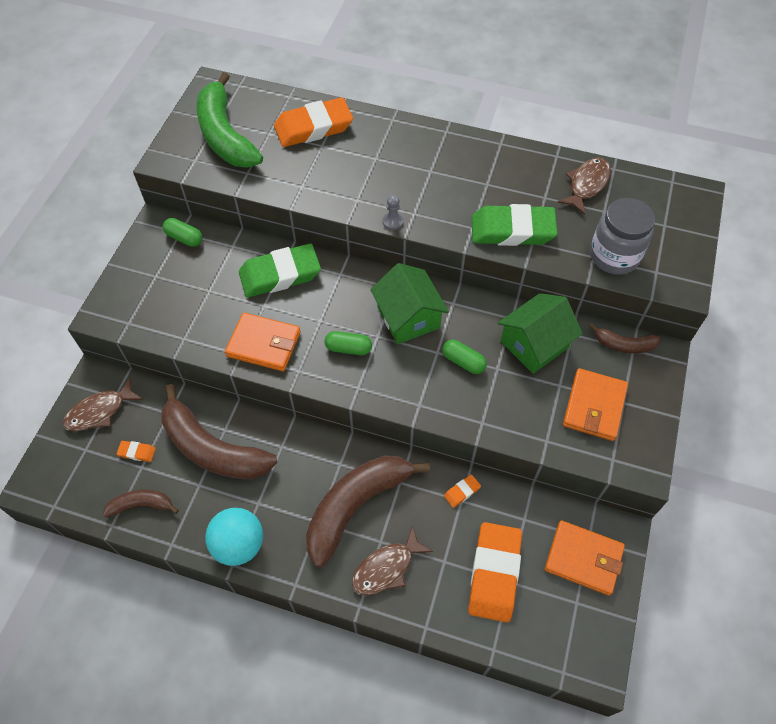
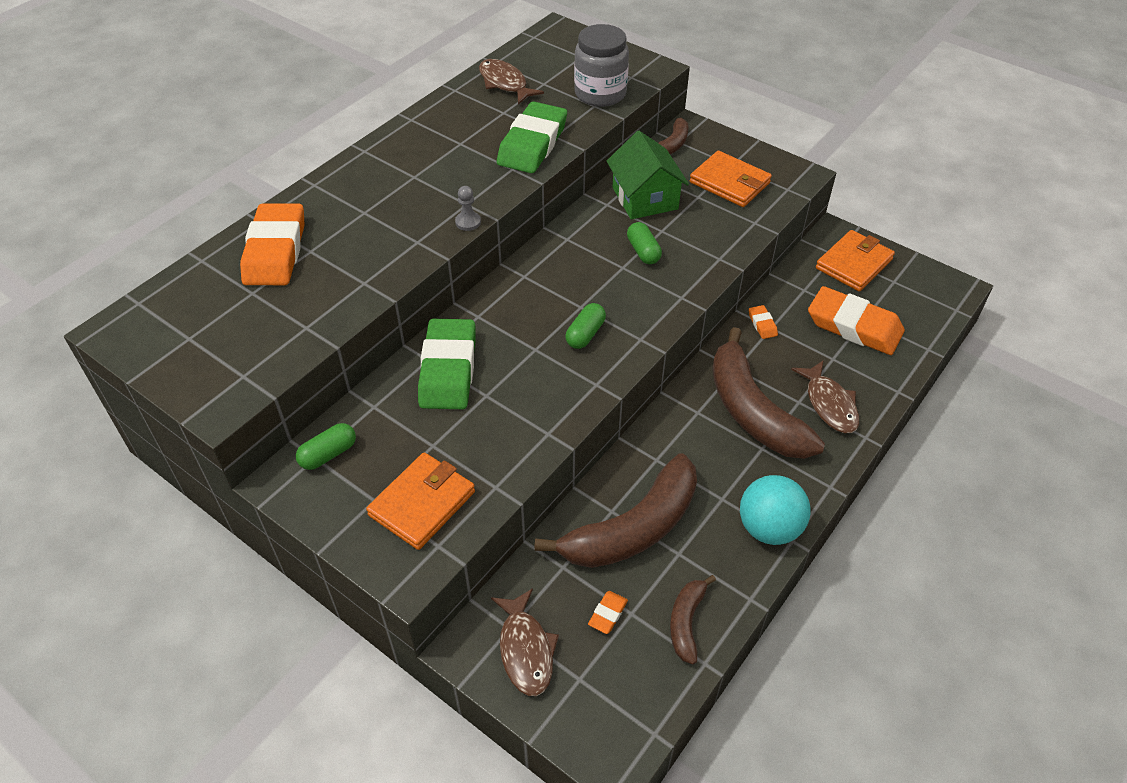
camera: 70 degrees left, 10 degrees down
green banana [197,72,263,168] -> none
orange wallet [225,313,301,371] -> orange wallet moved to [366,452,475,550]
green house [370,263,449,344] -> none
green capsule [442,340,487,374] -> green capsule turned 75 degrees counterclockwise [627,222,662,264]

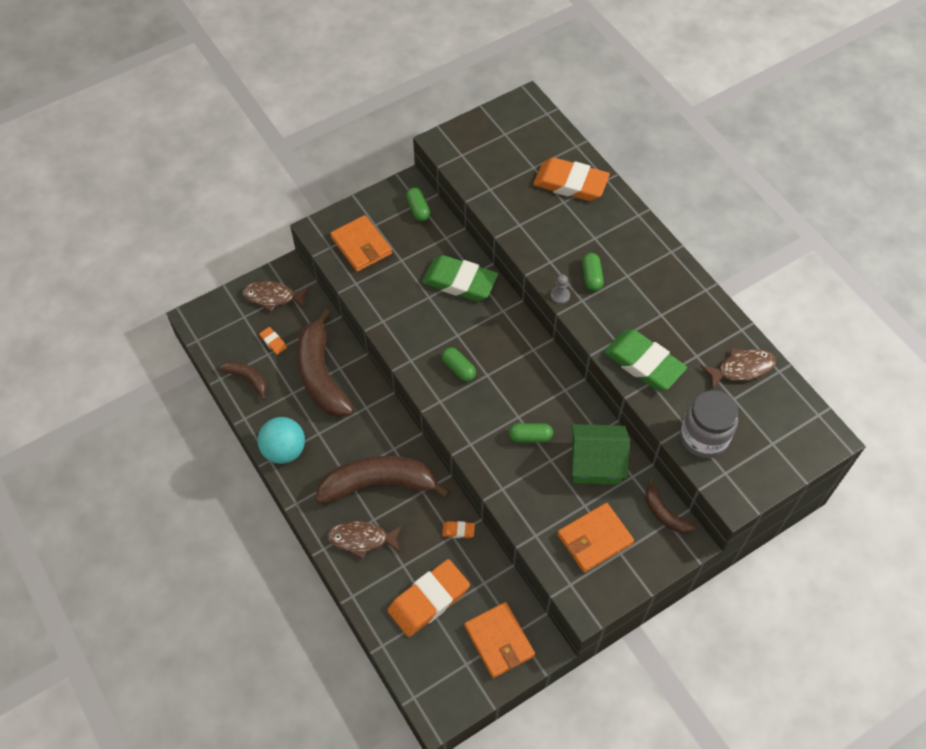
camera: 110 degrees right, 10 degrees up
none -> green capsule [582,253,604,291]

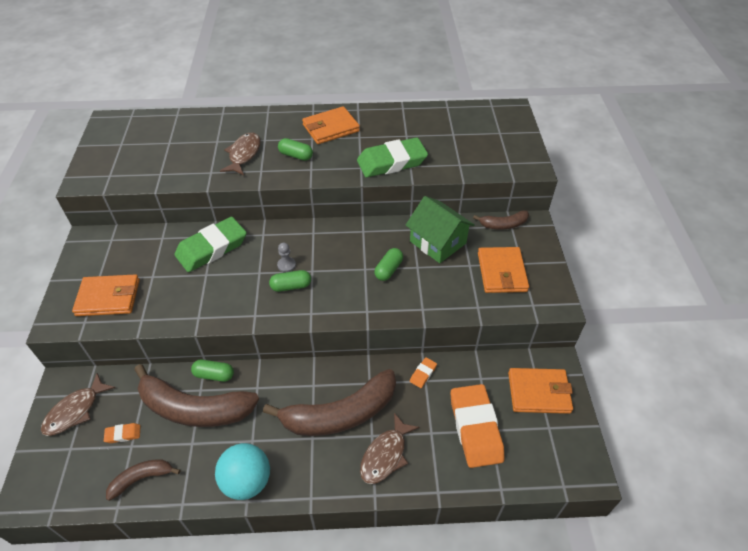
camera: 60 degrees left, 10 degrees down
brown banana [315,456,450,504] -> brown banana turned 135 degrees counterclockwise [263,369,396,436]
green capsule [406,188,430,221] -> green capsule moved to [191,360,234,382]
orange eraser [533,157,610,201] -> none
grey pawn [551,274,570,304] -> grey pawn moved to [277,243,296,272]
green house [571,424,630,484] -> green house turned 75 degrees counterclockwise [406,196,475,263]
grey jar [680,390,738,458] -> none
brown fish [700,348,776,390] -> brown fish moved to [220,133,261,175]
none -> orange wallet [302,106,360,144]

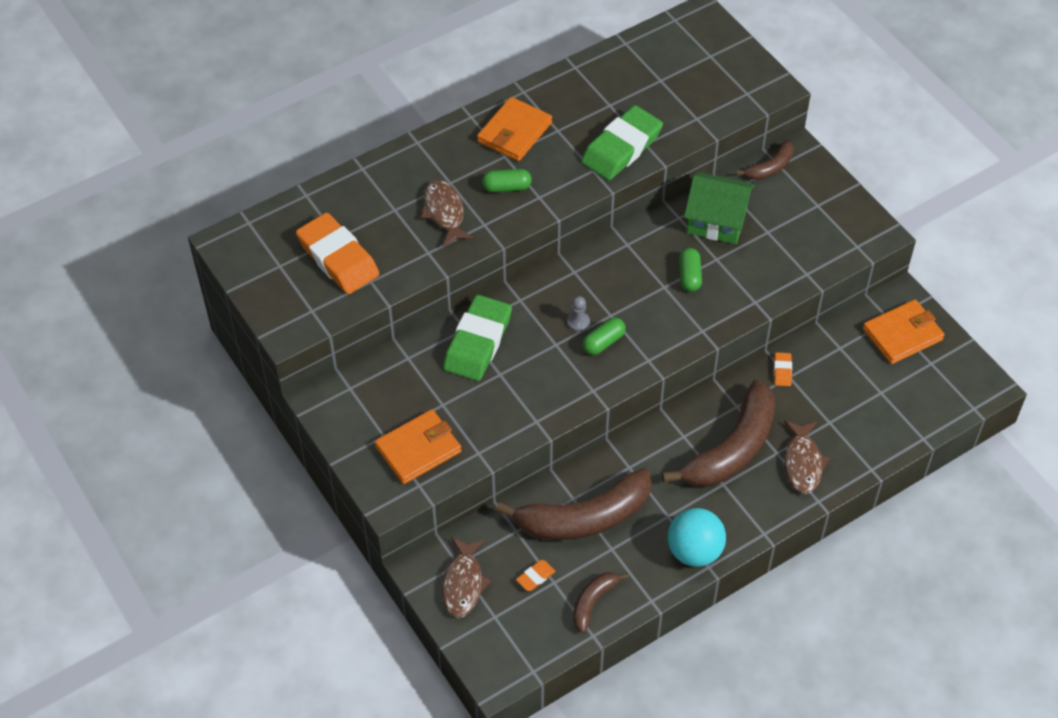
camera: 30 degrees left, 5 degrees up
green capsule [191,360,234,382] -> none
orange eraser [451,384,505,468] -> orange eraser moved to [296,213,379,294]
orange wallet [478,247,529,293] -> none

